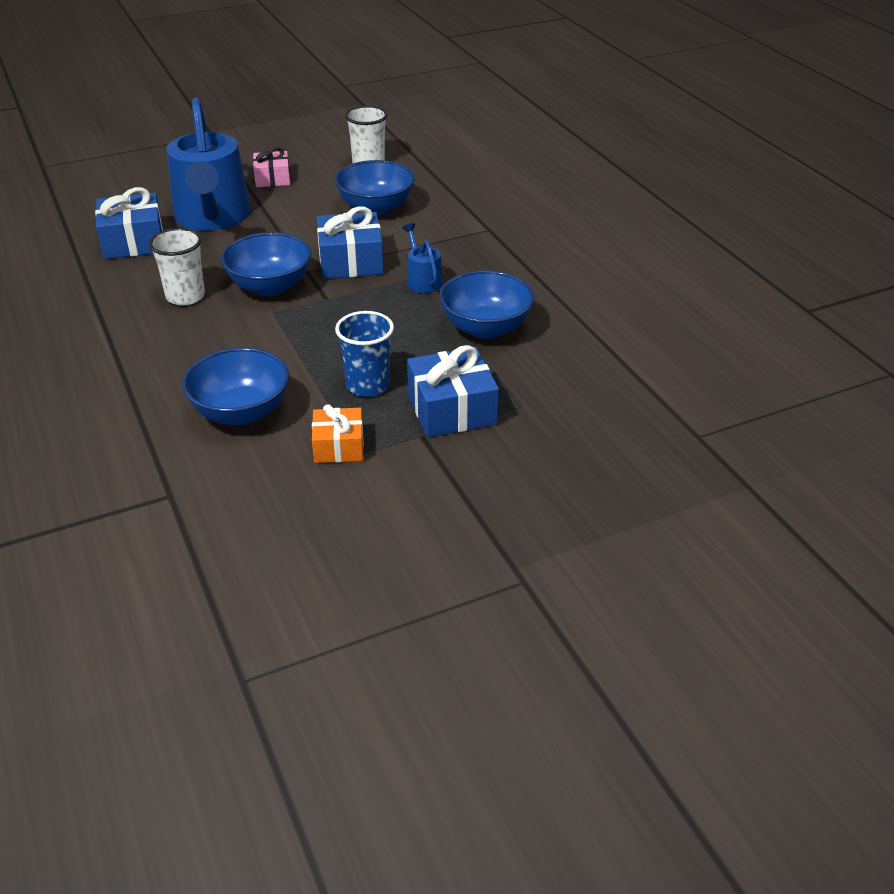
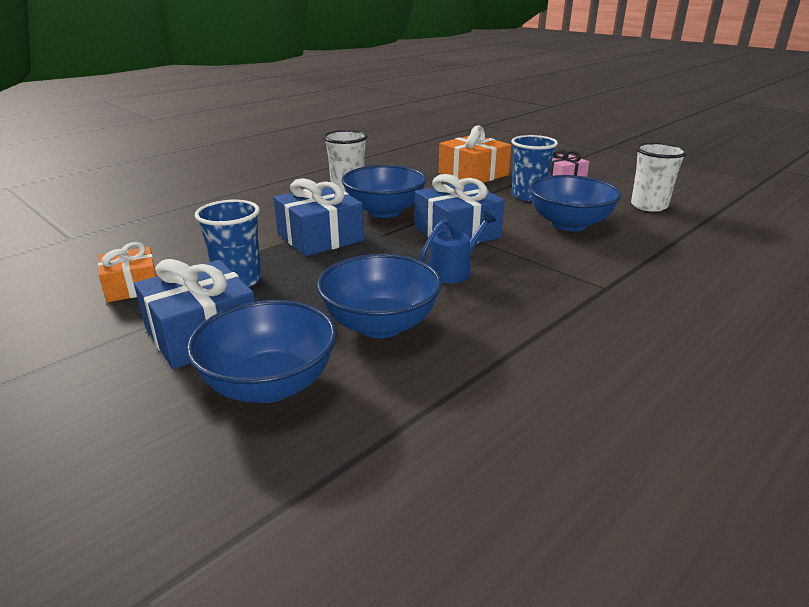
camera: 70 degrees right, 10 degrees down
blue gift [95,187,163,259] -> blue gift moved to [274,178,364,256]
blue watering can [166,98,251,231] -> orange gift [439,125,511,183]
blue bowl [182,347,289,425] -> blue bowl moved to [186,300,337,403]
none -> blue cup [511,135,558,201]

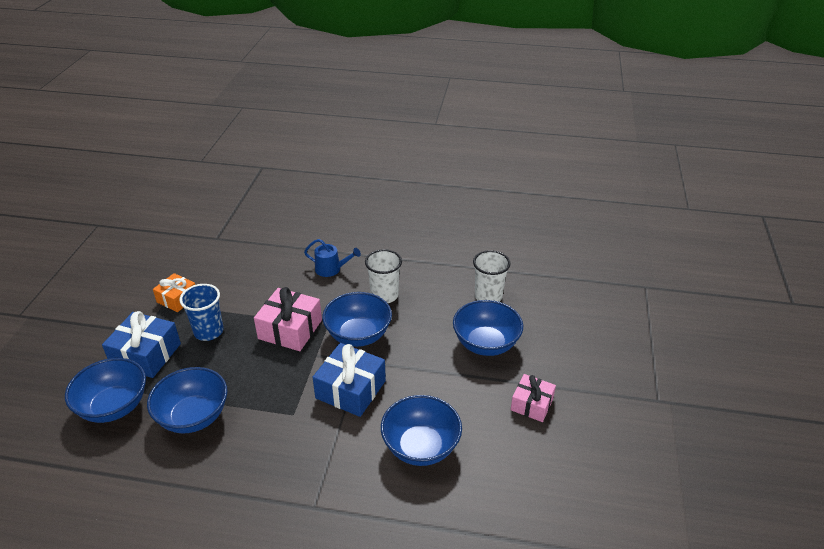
camera: 55 degrees right, 10 degrees up
blue gift [274,178,364,256] -> pink gift [254,287,322,351]
blue watering can [420,211,496,283] -> blue watering can moved to [304,239,361,277]
orange gift [439,125,511,183] -> blue bowl [453,300,523,356]
blue cup [511,135,558,201] -> none
white cup [631,143,687,212] -> white cup moved to [473,250,510,302]

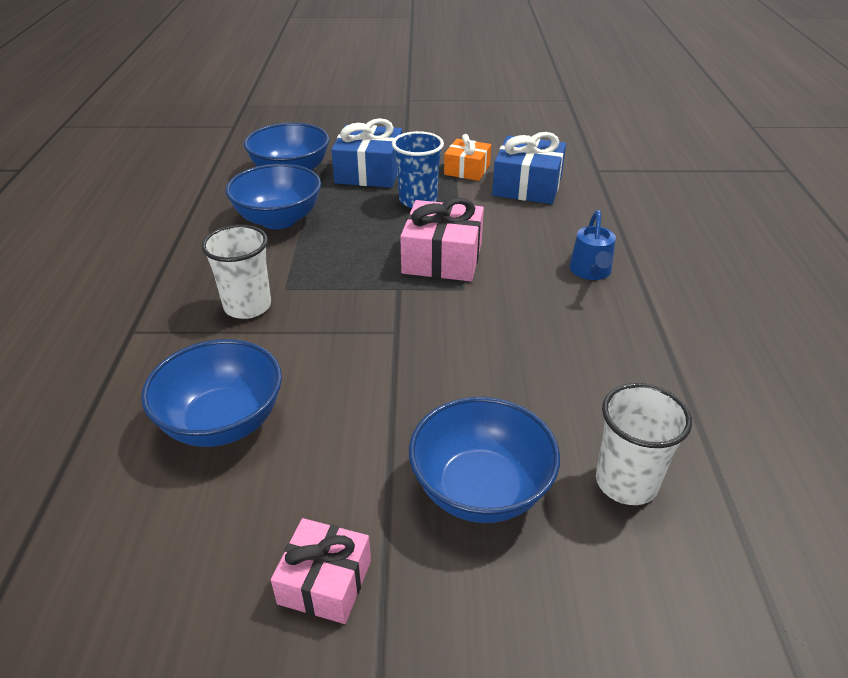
camera: 80 degrees right, 0 degrees up
blue gift [312,343,386,417] -> blue gift moved to [492,132,566,204]
blue bowl [322,292,392,347] -> none
white cup [365,249,402,303] -> white cup moved to [201,225,271,319]

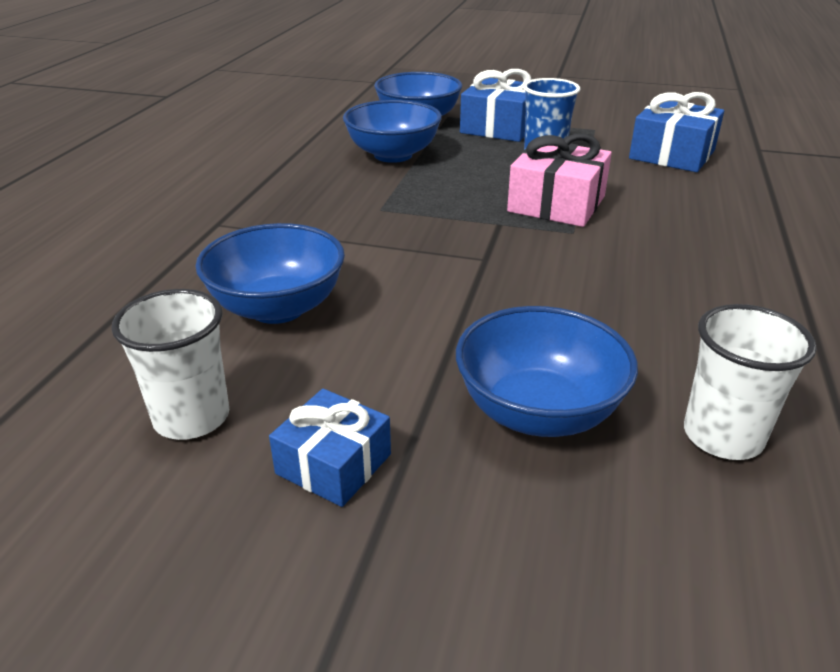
camera: 15 degrees right, 5 degrees down
white cup [201,225,271,319] -> white cup moved to [111,289,229,440]
pink gift [271,518,371,624] -> blue gift [269,389,391,507]
orange gift [444,134,491,181] -> none
blue watering can [569,210,616,280] -> none

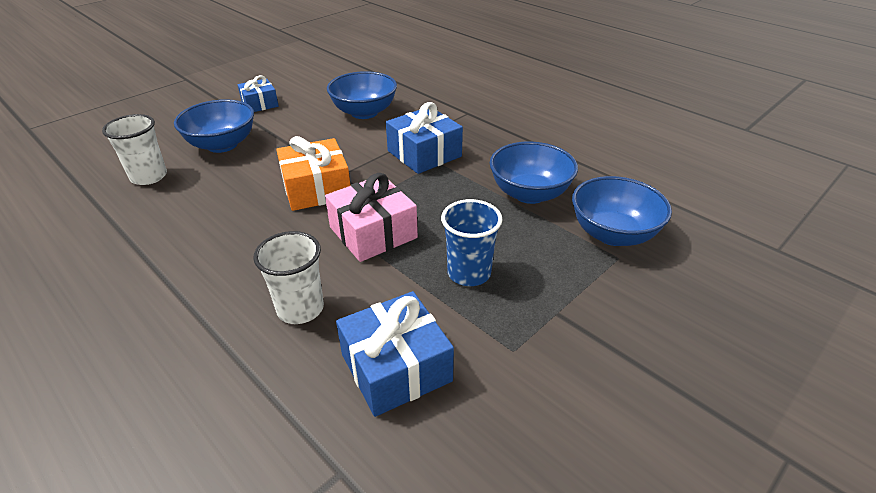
camera: 120 degrees right, 5 degrees up
white cup [111,289,229,440] -> white cup moved to [253,231,324,324]
blue gift [460,69,532,142] -> blue gift moved to [386,102,463,174]
none -> orange gift [276,136,350,211]

